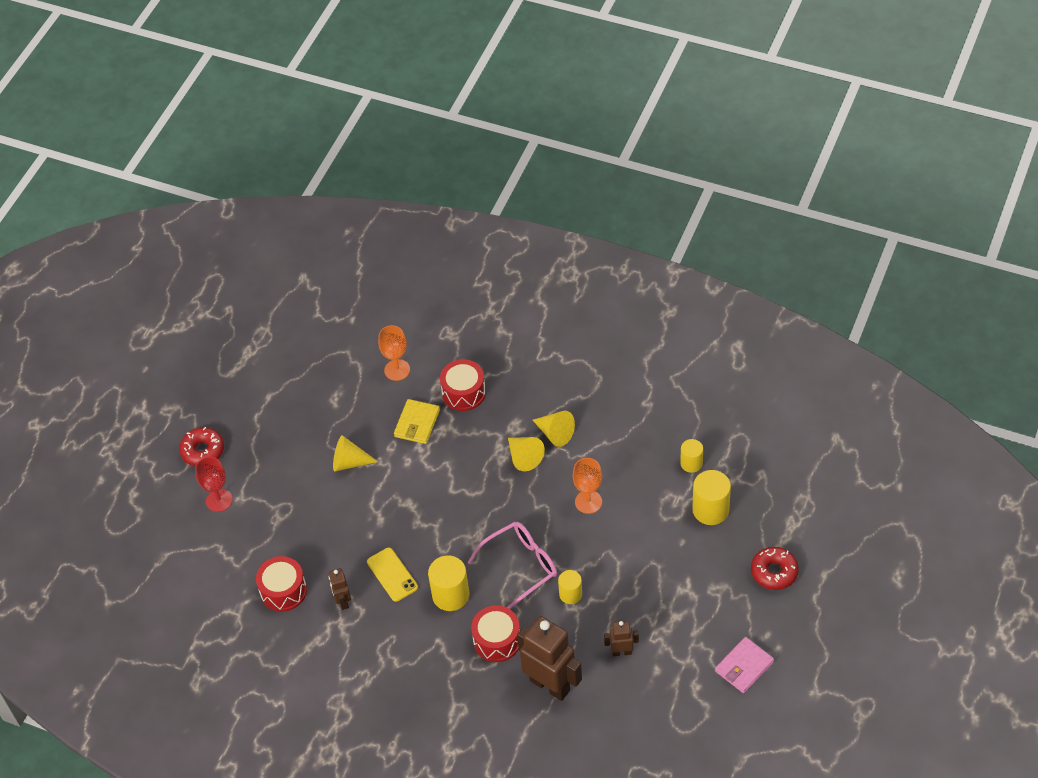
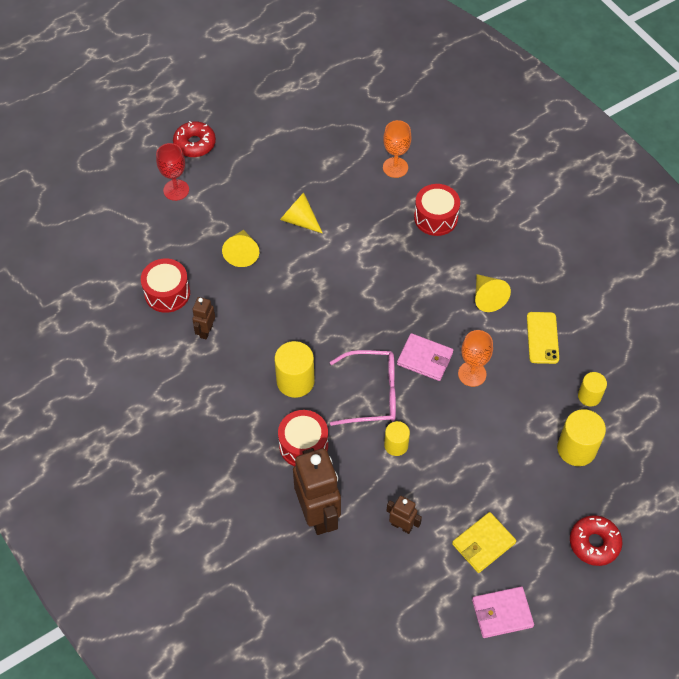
camera: 30 degrees right, 5 degrees up
yellow phone [367,548,418,602] -> yellow phone moved to [527,312,559,364]
yellow wallet [394,399,440,444] -> yellow wallet moved to [452,512,516,573]
yellow cone [508,437,545,471] -> yellow cone moved to [222,230,259,267]
none -> pink wallet [397,333,453,381]

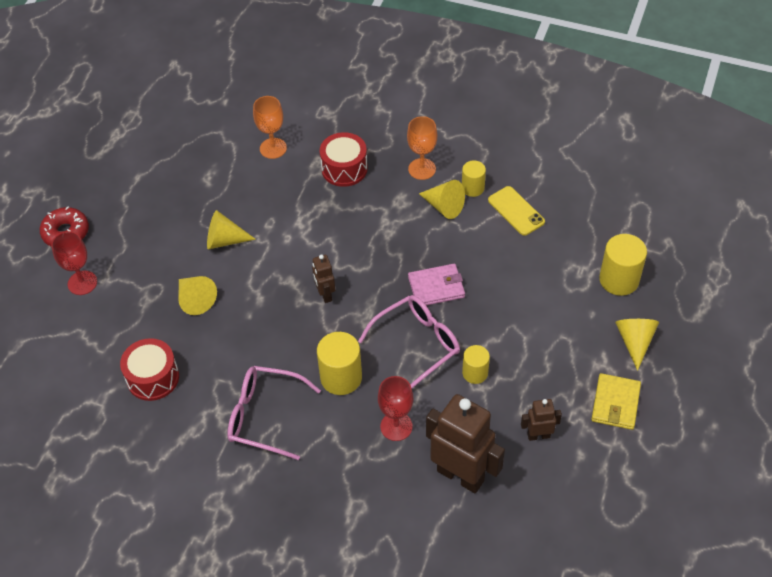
camera: 35 degrees left, 5 degrees down
brown robot [192,297,215,339] -> brown robot moved to [312,254,335,303]
red drum [278,410,328,466] -> red goblet [378,376,413,441]
orange goblet [458,330,493,387] -> orange goblet moved to [407,116,437,180]
pink wallet [472,586,534,638] -> none
red donut [570,515,622,566] -> none
yellow cylinder [578,372,607,407] -> yellow cylinder moved to [462,160,486,197]
none -> pink glasses [227,366,321,460]
none -> yellow cone [615,319,659,371]

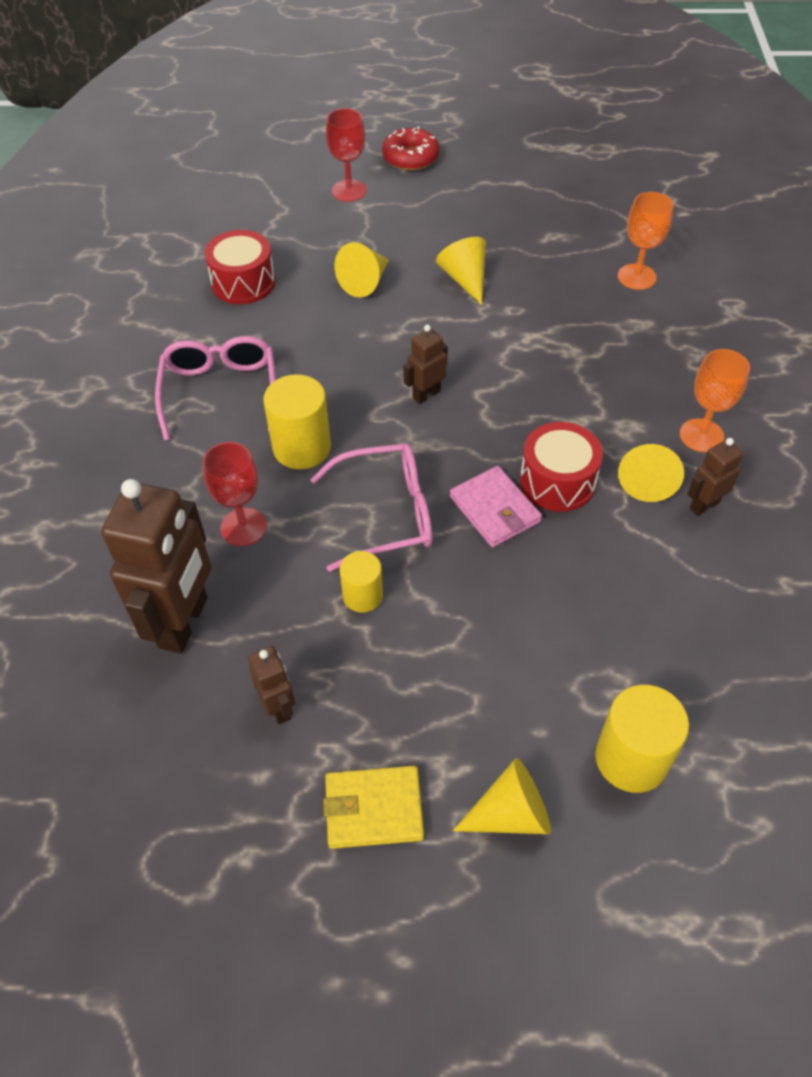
camera: 70 degrees right, 0 degrees up
red drum [320,132,368,187] -> red drum moved to [520,422,603,512]
pink glasses [358,295,460,388] -> pink glasses turned 45 degrees counterclockwise [310,443,433,572]
yellow cylinder [462,160,486,197] -> brown robot [687,438,743,516]
yellow phone [488,186,545,236] -> none

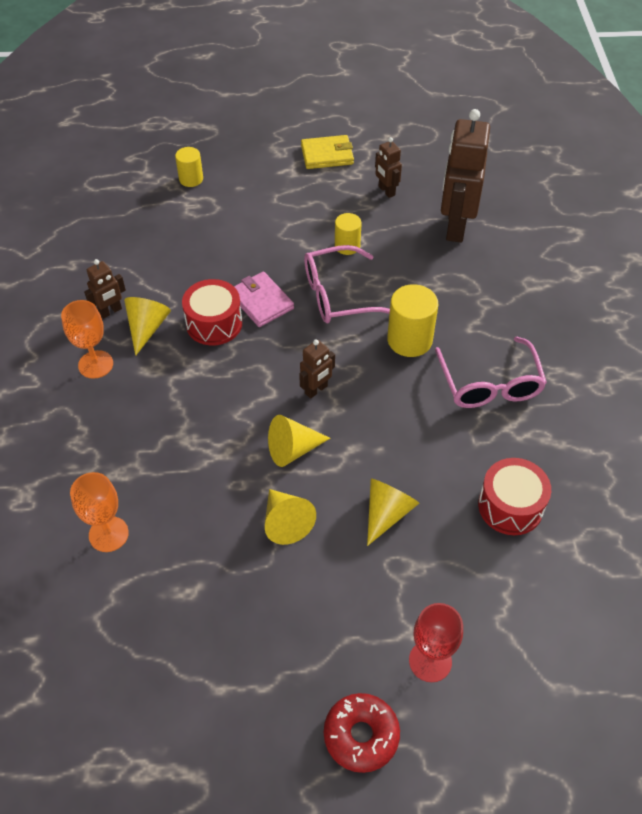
camera: 175 degrees right, 0 degrees up
red goblet [202,442,267,546] -> none
yellow cone [453,758,551,834] -> yellow cone moved to [268,415,330,467]
yellow cylinder [595,685,689,793] -> yellow cylinder [175,147,203,187], size x0.62

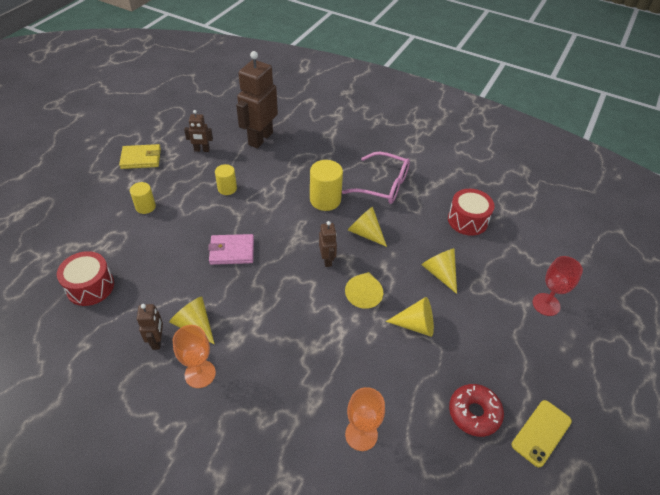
camera: 60 degrees left, 5 degrees down
yellow cylinder [175,147,203,187] -> yellow cylinder moved to [130,182,156,214]
red drum [182,279,242,345] -> red drum moved to [57,251,114,306]
yellow wallet [301,135,354,169] -> yellow wallet turned 60 degrees clockwise [119,144,161,169]
pink glasses [304,245,390,323] -> none
red donut [324,693,400,773] -> red donut moved to [449,384,504,437]
brown robot [441,109,490,242] -> brown robot turned 75 degrees clockwise [236,51,278,148]
none -> yellow cone [348,207,387,247]
none -> yellow phone [512,400,572,467]

